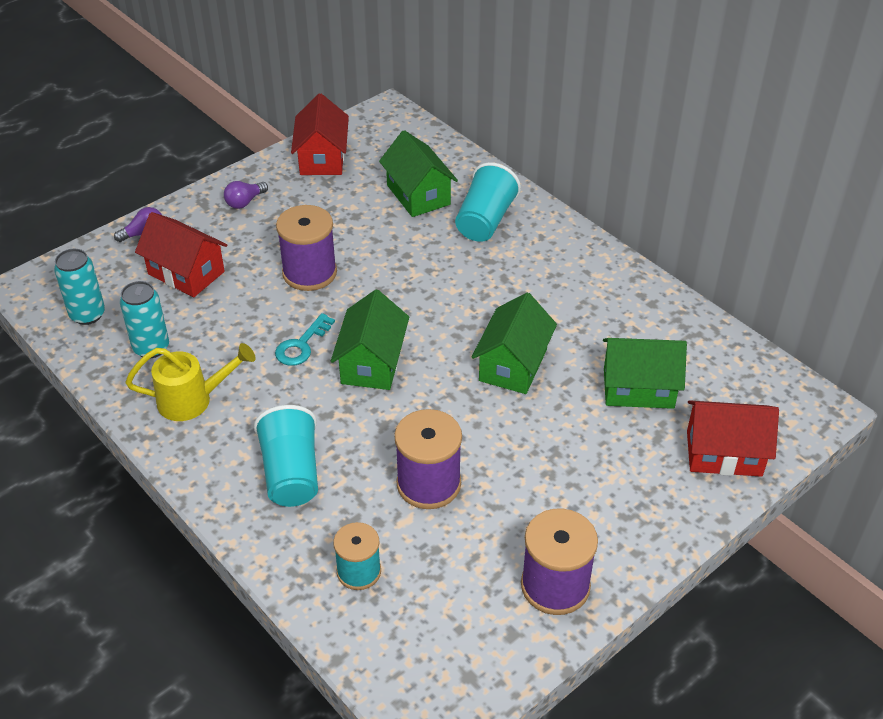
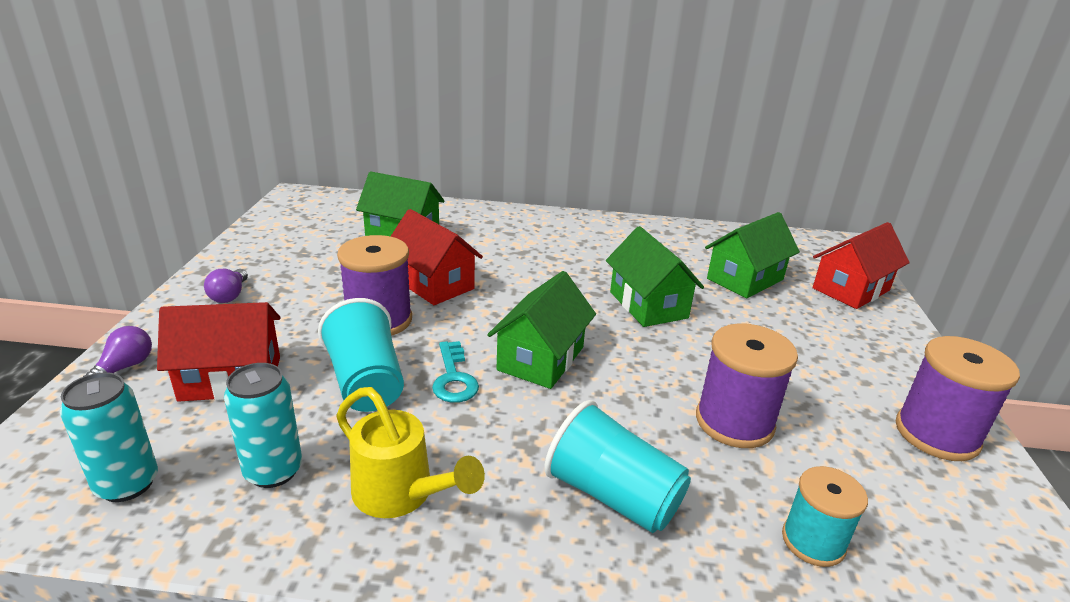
camera: 45 degrees left, 15 degrees down
yellow watering can [125,343,255,421] -> yellow watering can turned 90 degrees clockwise [336,387,485,518]
red house [291,93,349,175] -> red house moved to [390,209,483,305]
green house [331,290,409,390] -> green house turned 60 degrees clockwise [487,271,596,389]
turquoise cup [455,162,521,242] -> turquoise cup moved to [318,298,404,412]

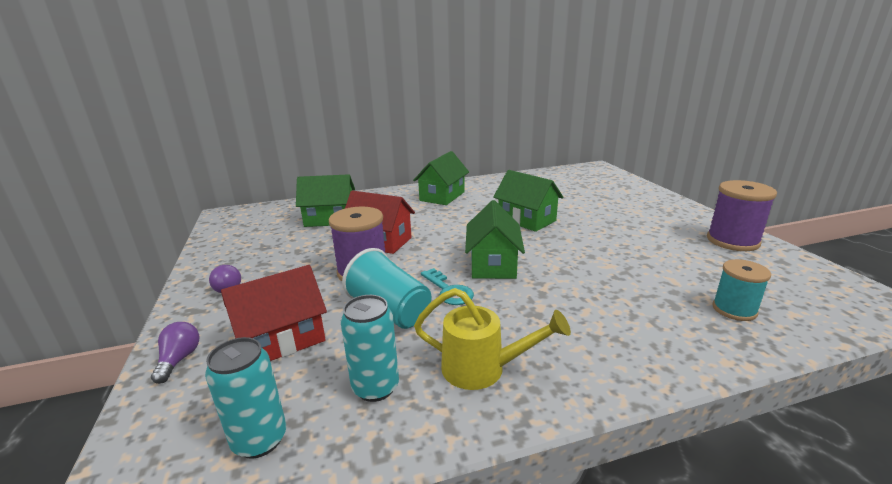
camera: 20 degrees left, 5 degrees down
turquoise cup [545,400,691,533] -> none
purple spool [696,324,798,448] -> none
green house [705,212,800,298] -> green house moved to [413,151,469,205]
red house [813,222,910,309] -> none

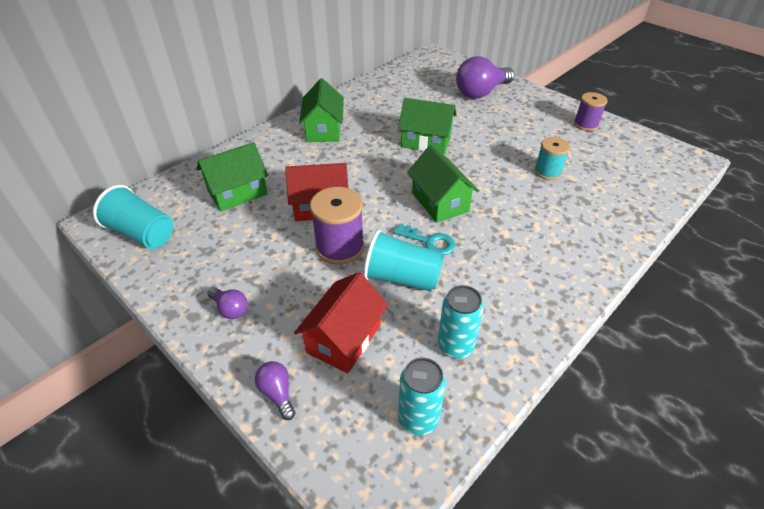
camera: 30 degrees left, 20 degrees up
yellow watering can [414,288,571,390] -> none
purple spool [707,180,777,251] -> purple spool [574,92,608,131], size x0.65
turquoise spool [712,259,771,321] -> turquoise spool moved to [534,137,570,180]
none -> turquoise cup [93,185,173,249]
none -> purple light bulb [456,56,515,99]

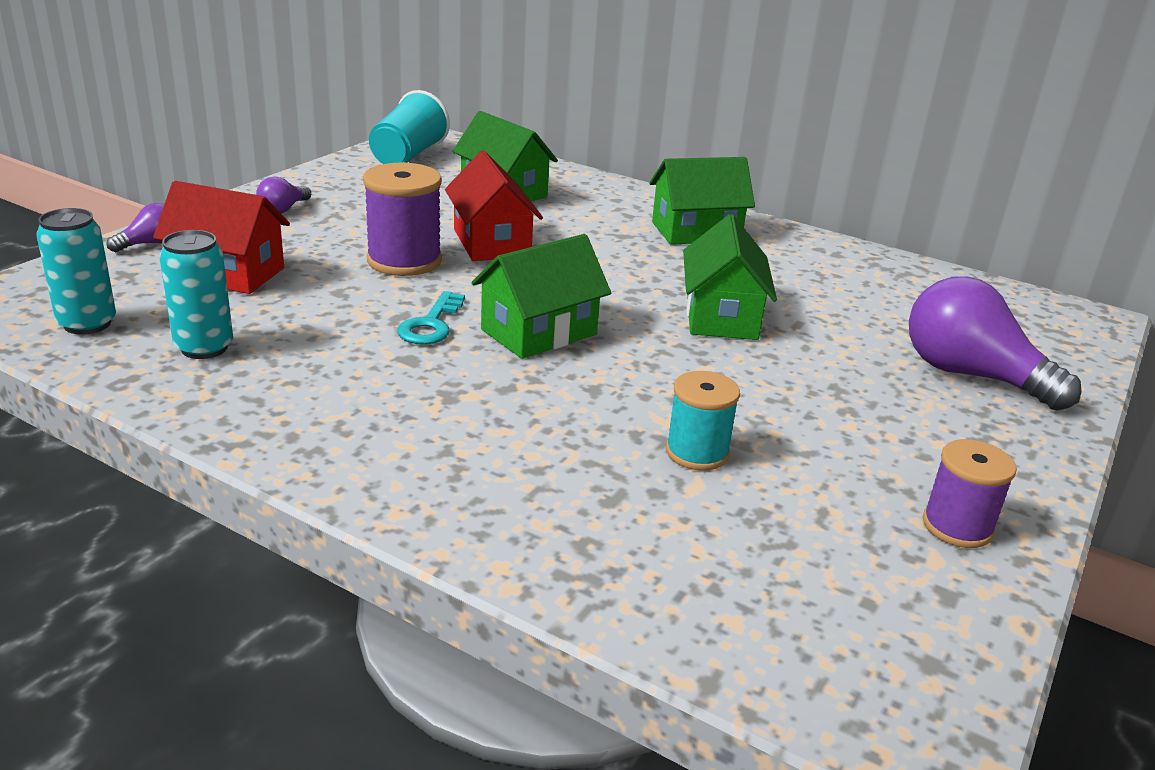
camera: 75 degrees right, 15 degrees down
turquoise cup [363,230,444,292] -> none

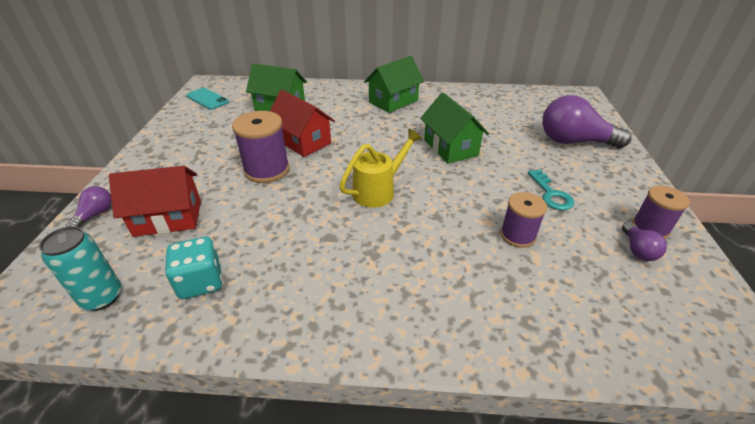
camera: 25 degrees left, 10 degrees up
turquoise can [159,230,233,359] -> turquoise dice [165,237,222,299]
purple light bulb [256,177,311,213] -> purple light bulb moved to [622,222,667,261]
turquoise cup [369,90,450,164] -> turquoise phone [186,88,229,110]
turquoise key [397,291,465,345] -> turquoise key moved to [528,170,574,210]
green house [472,234,611,359] -> yellow watering can [339,129,422,208]
turquoise spool [666,371,740,471] -> purple spool [500,192,547,248]

